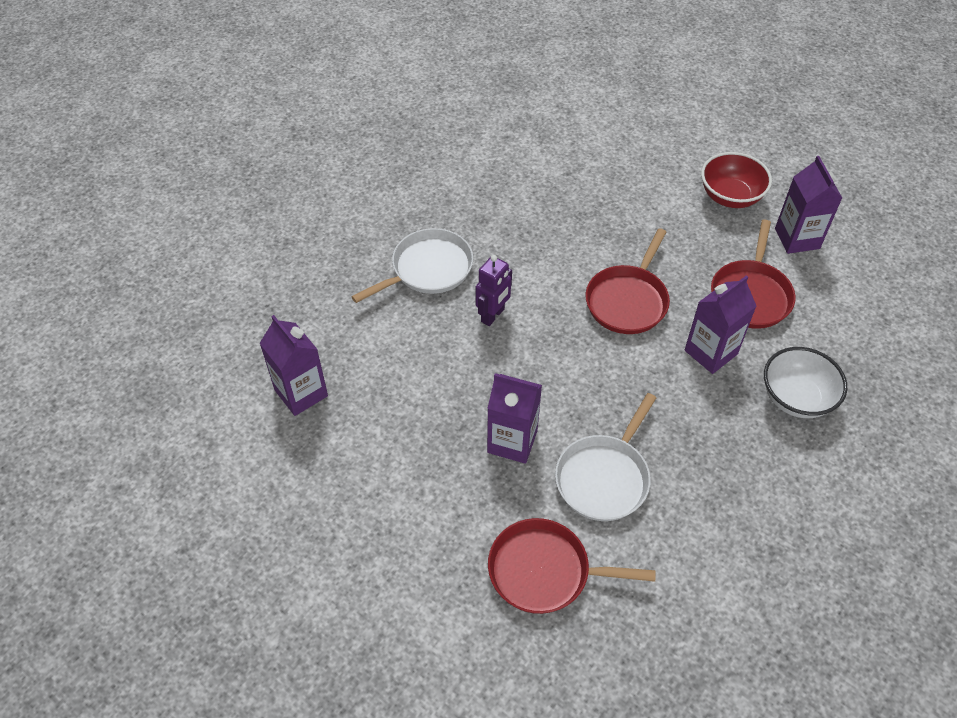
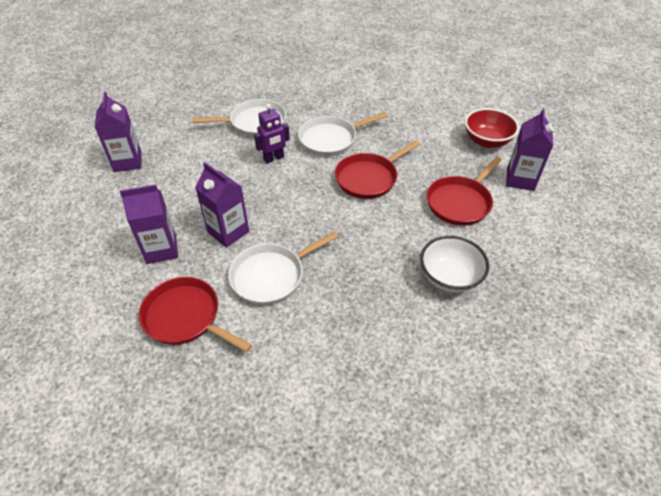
camera: 25 degrees right, 5 degrees down
purple carton [685,275,756,374] -> purple carton moved to [120,184,178,264]
none -> white pan [298,112,388,156]

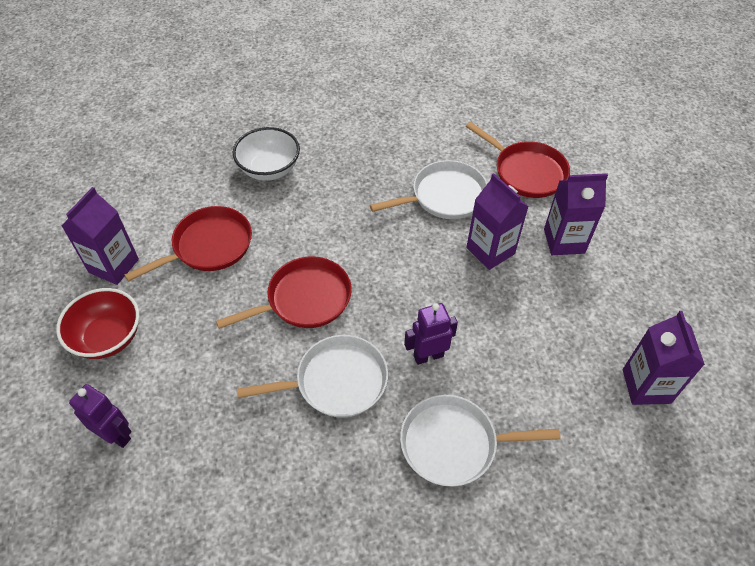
camera: 170 degrees left, 5 degrees up
none -> purple robot [69,384,132,448]

